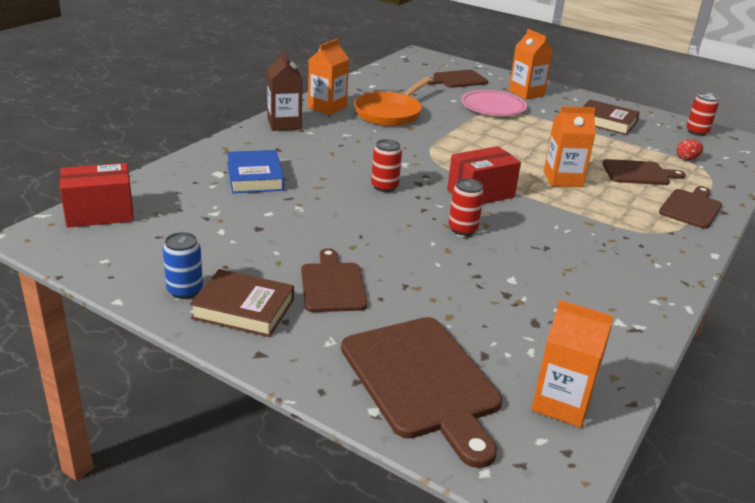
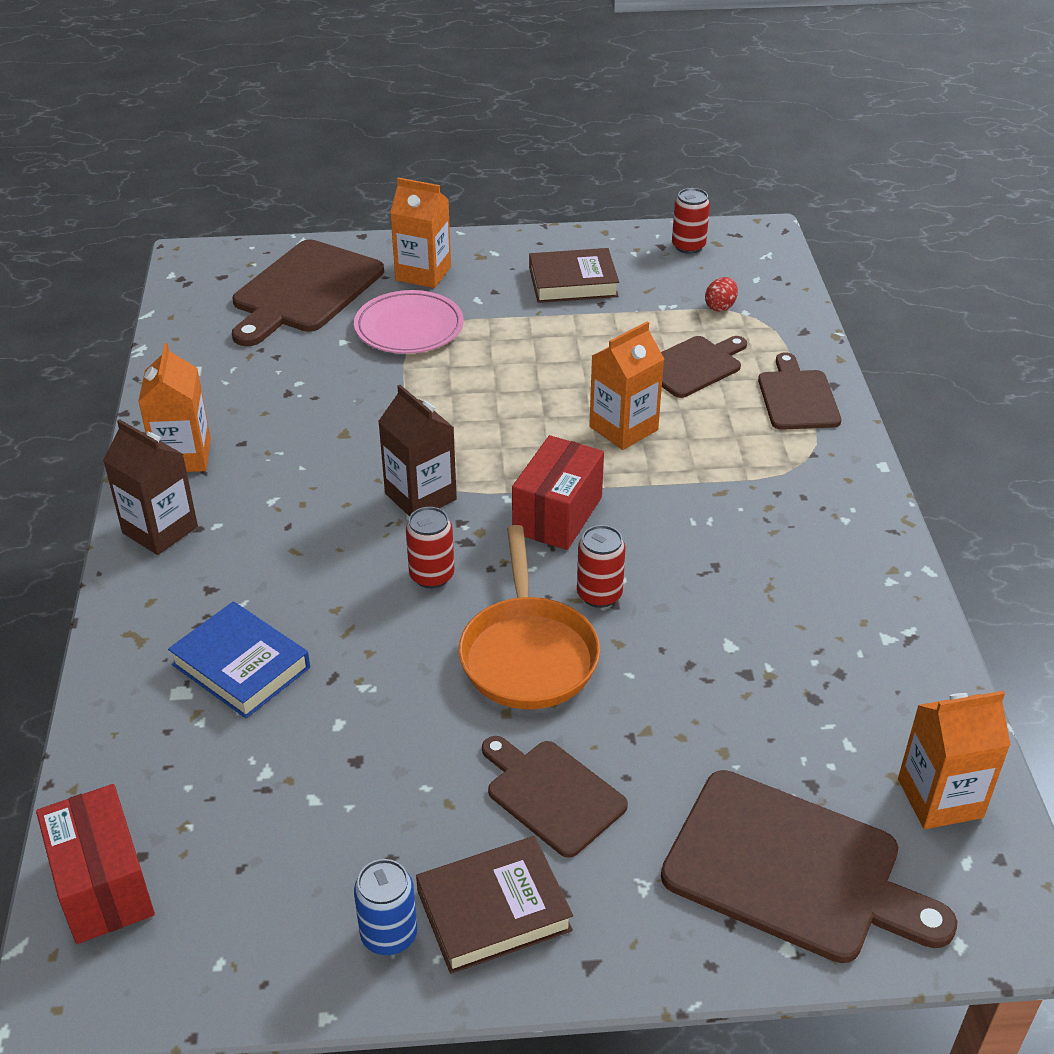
camera: 35 degrees left, 10 degrees up
red box [60,163,134,228] -> red box turned 60 degrees counterclockwise [36,784,155,944]
orange pan [354,77,431,126] -> orange pan moved to [459,525,600,709]
brown cutting board [427,70,488,88] -> brown cutting board [232,240,384,346], size x1.66
none -> brown carton [378,385,457,517]

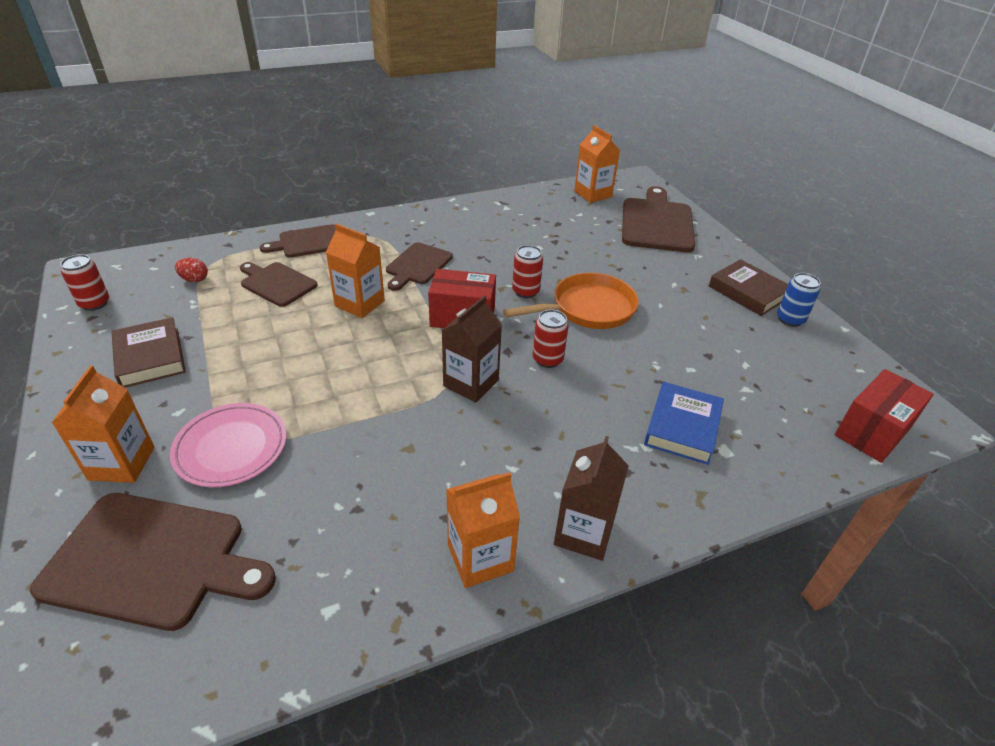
camera: 110 degrees left, 0 degrees up
brown cutting board [482,736,628,858] -> brown cutting board moved to [386,242,453,291]

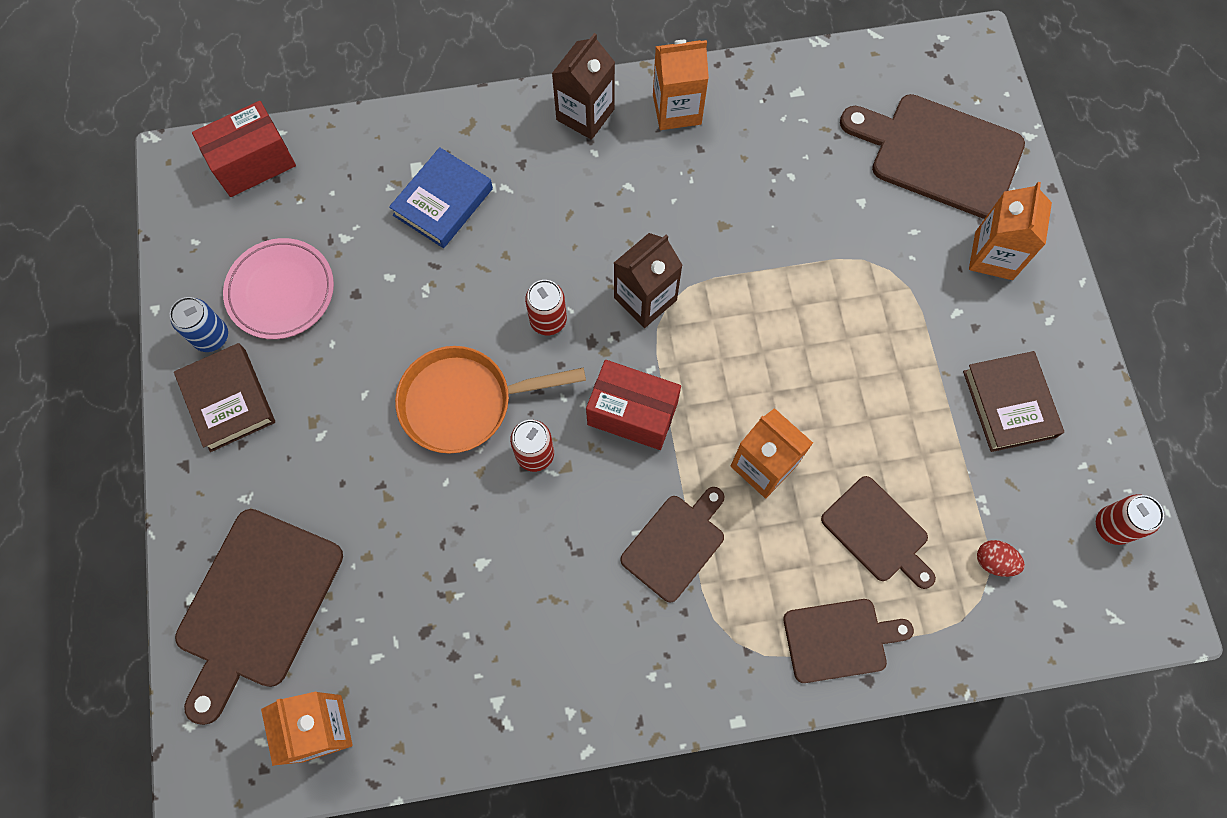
camera: 165 degrees left, 30 degrees up
pink plate [170,403,287,487] -> pink plate moved to [223,238,334,339]

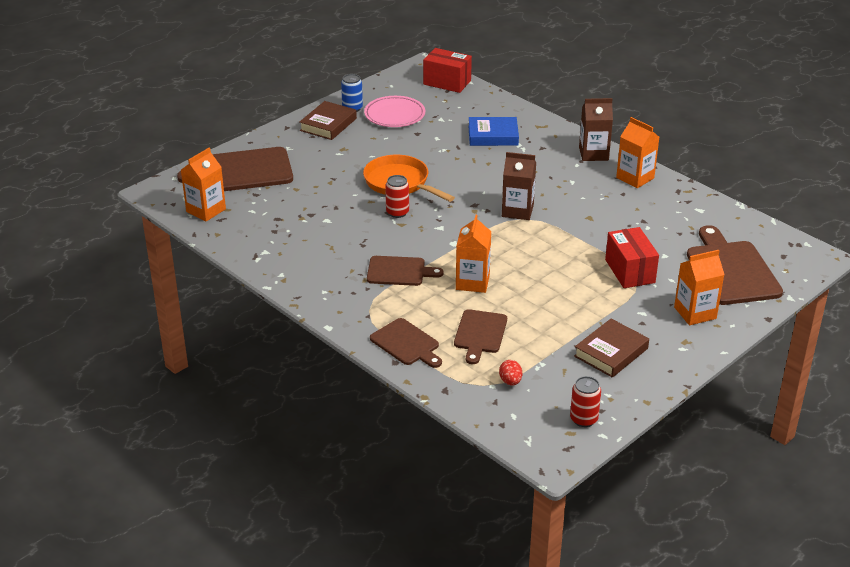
camera: 55 degrees right, 35 degrees down
red can [525,280,567,335] -> none
red box [586,360,681,450] -> red box moved to [605,227,659,288]

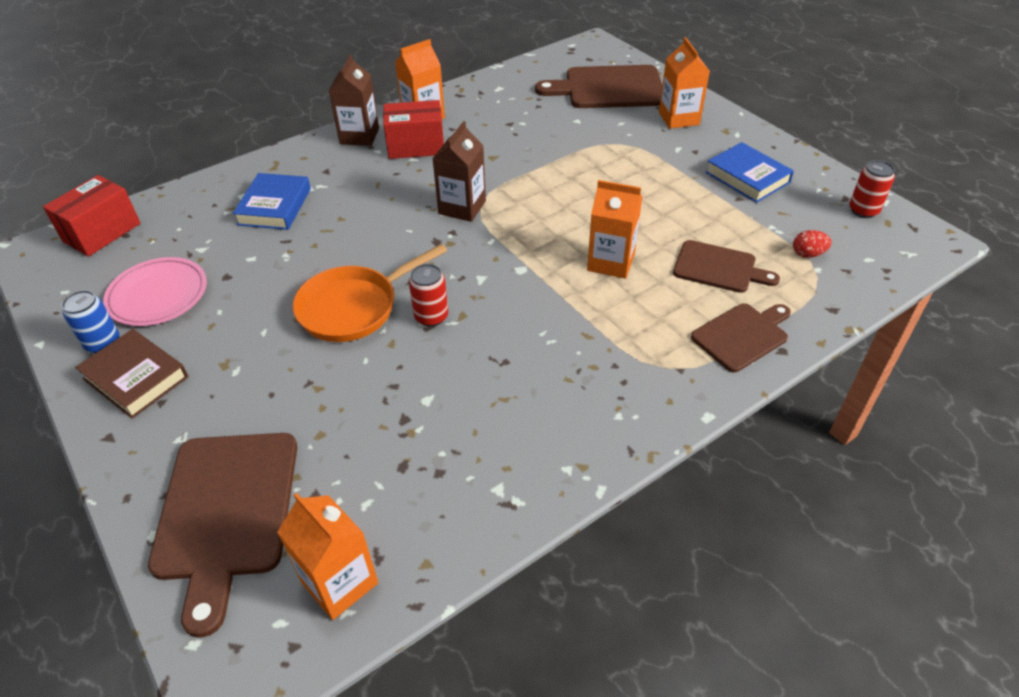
camera: 80 degrees left, 10 degrees up
brown cutting board [367,256,444,286] -> none
brown book [574,319,649,378] -> blue book [705,142,794,203]
red box [605,227,659,288] -> red box moved to [383,100,444,159]

